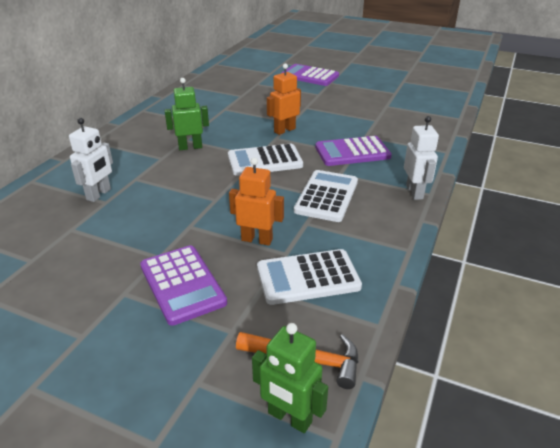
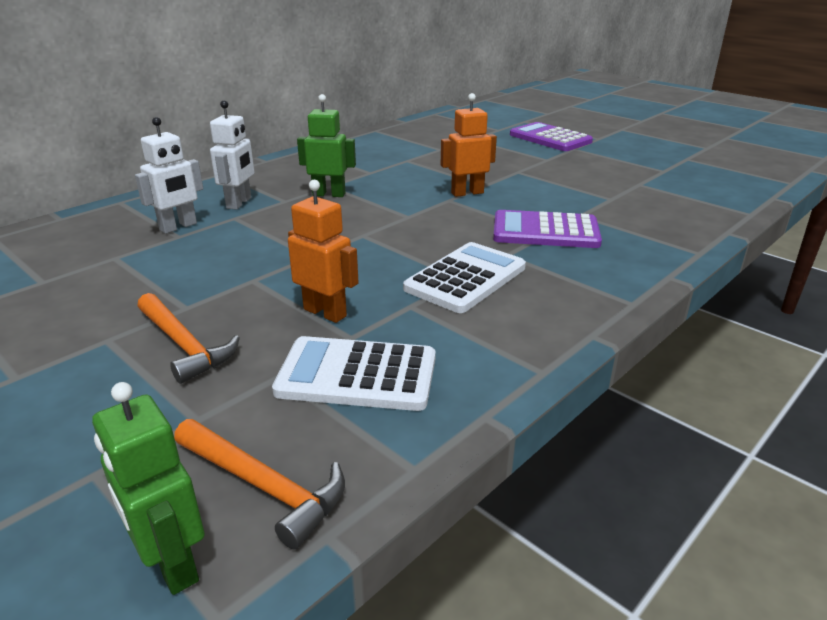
camera: 20 degrees right, 5 degrees down
purple calculator [140,245,227,326] -> orange hammer [137,293,240,384]
white calculator [228,144,303,176] -> none
white robot [404,116,439,200] -> white robot moved to [210,100,255,210]

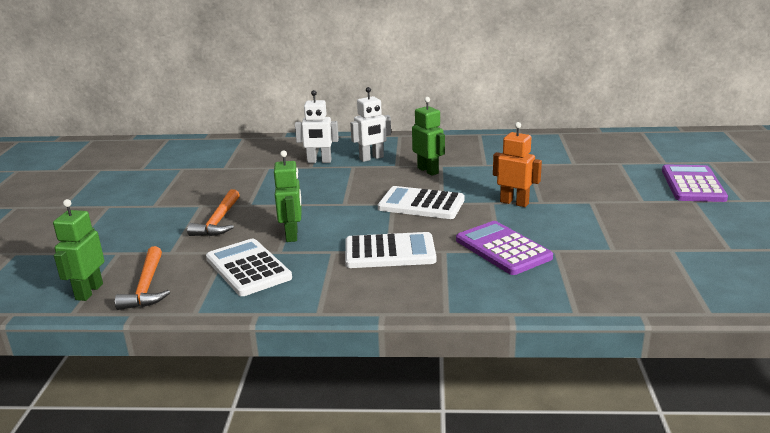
camera: 50 degrees right, 5 degrees down
orange robot [288,180,359,323] -> green robot [274,150,302,242]
none -> white calculator [378,186,465,219]

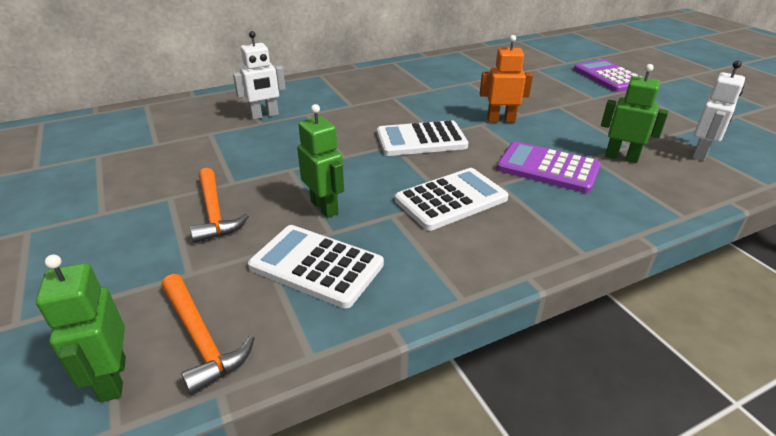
camera: 30 degrees left, 10 degrees up
white robot [350,87,391,162] -> white robot moved to [692,61,745,161]
green robot [412,97,445,176] -> green robot moved to [601,64,669,163]

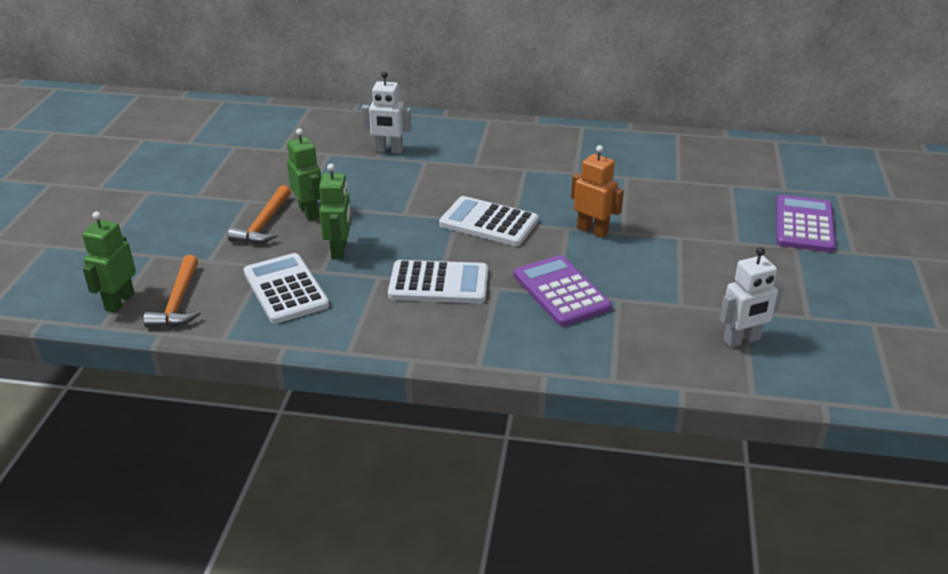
camera: 35 degrees right, 0 degrees up
green robot [601,64,669,163] -> green robot moved to [287,128,321,221]

